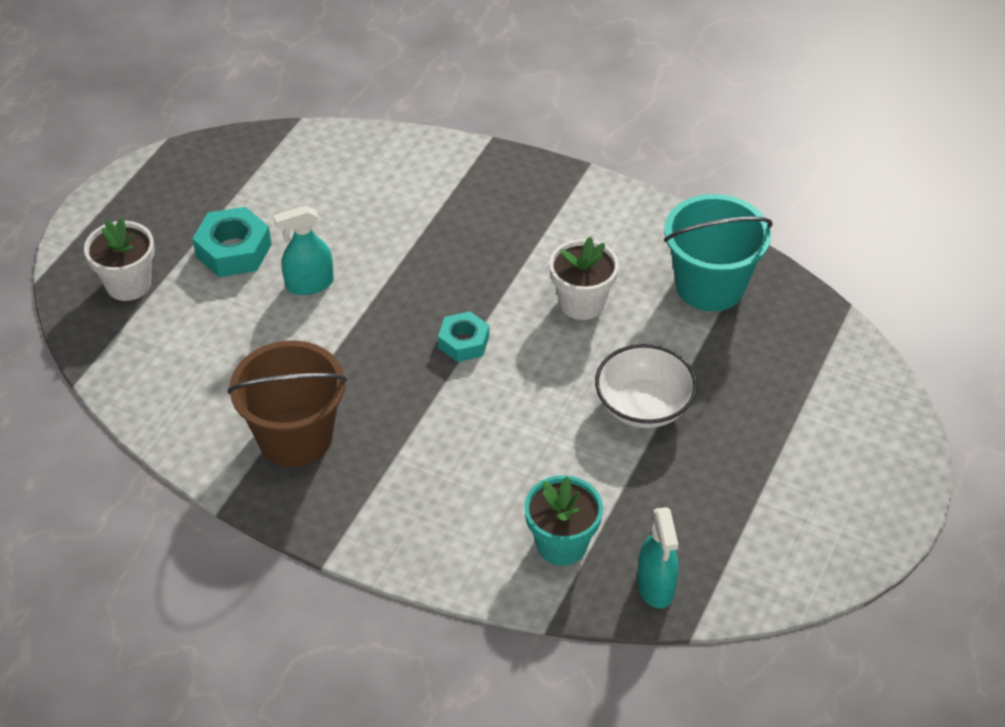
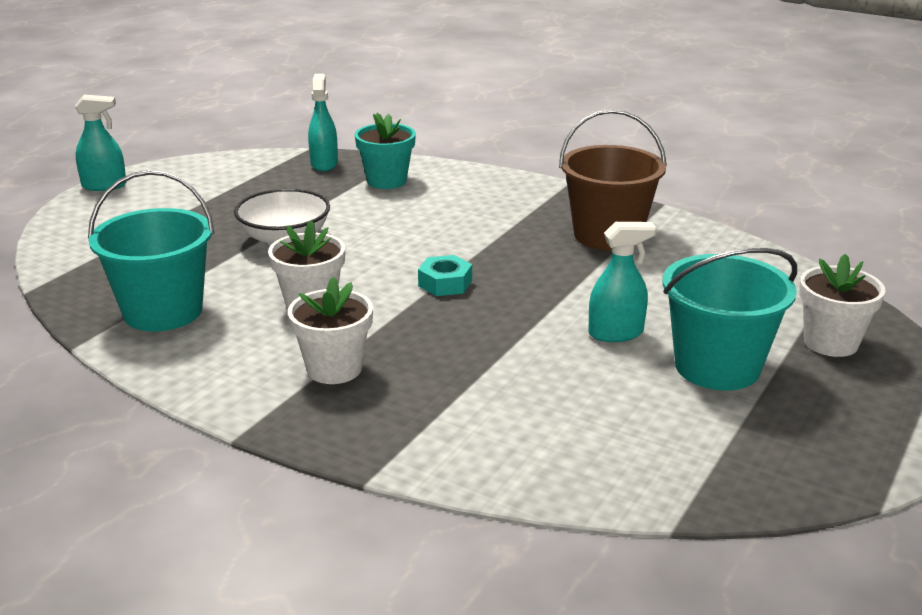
camera: 175 degrees left, 20 degrees down
turquoise nut [192,207,272,277] -> turquoise bucket [662,248,797,391]
none -> turquoise spray bottle [75,95,126,191]
none -> white flower pot [288,277,373,384]

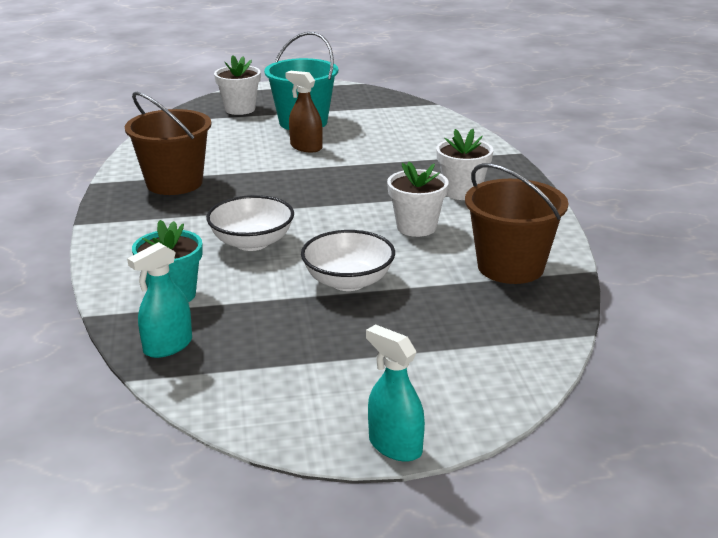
camera: 130 degrees left, 0 degrees up
turquoise bucket [88,170,215,331] -> brown bucket [465,163,569,284]
turquoise nut [418,255,472,296] -> none
turquoise spray bottle [588,222,656,342] -> brown spray bottle [285,71,323,152]
none -> white bowl [206,195,294,251]

